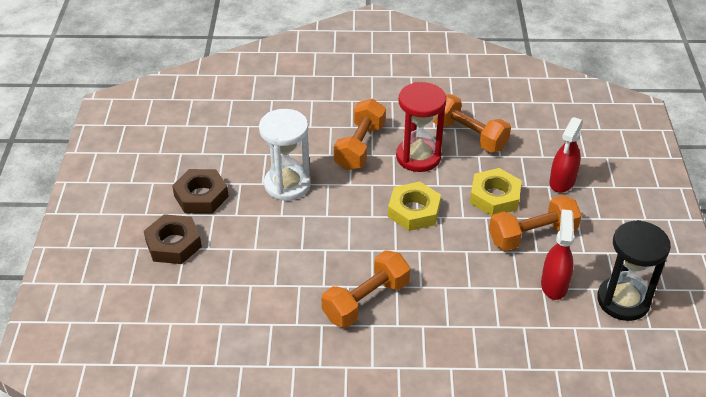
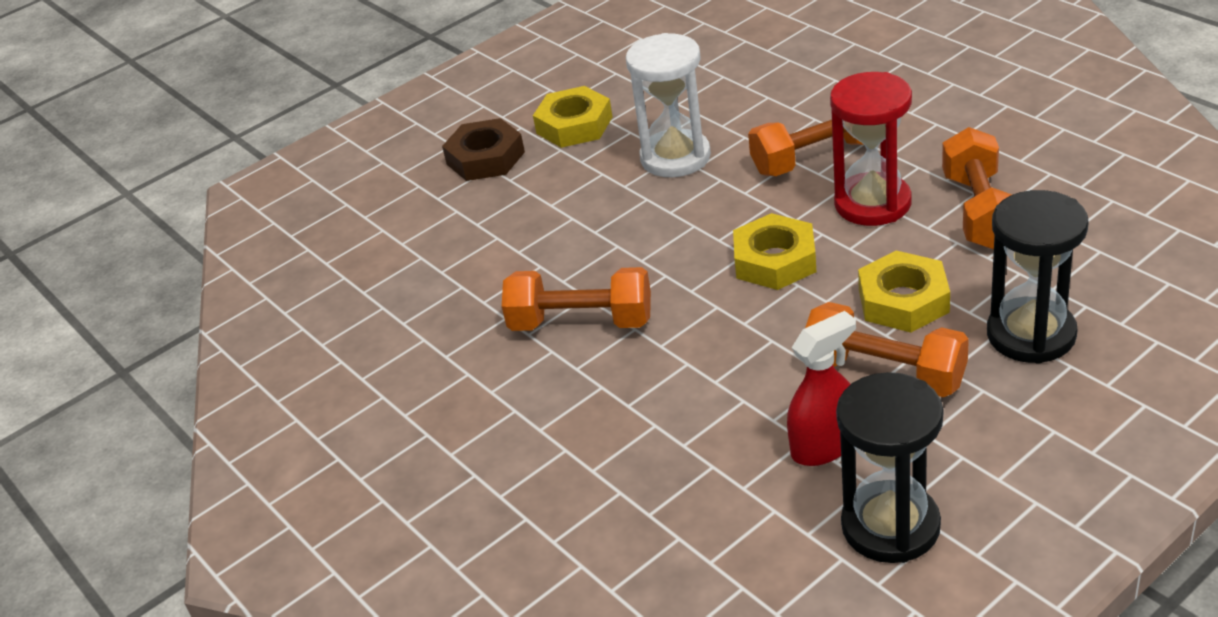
camera: 55 degrees right, 5 degrees down
brown nut [172,169,229,213] -> yellow nut [533,86,612,148]
red spray bottle [549,117,583,193] -> black hourglass [987,190,1089,364]

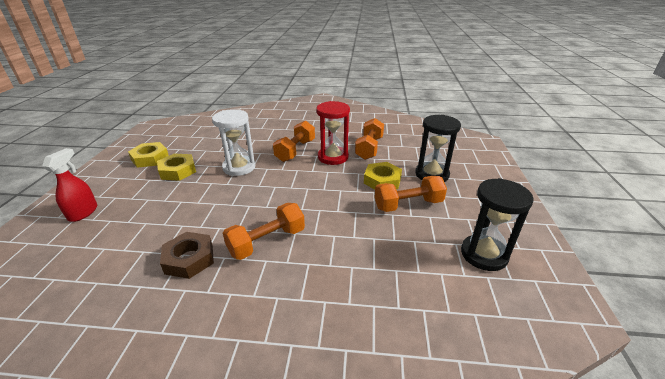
camera: 50 degrees left, 5 degrees down
brown nut [442,118,525,181] -> brown nut moved to [160,232,214,279]
yellow nut [733,213,816,290] -> yellow nut moved to [128,142,169,168]
red spray bottle [787,311,856,466] -> red spray bottle moved to [42,148,97,222]
orange dumbbell [942,127,1012,250] -> orange dumbbell turned 60 degrees clockwise [355,118,384,160]

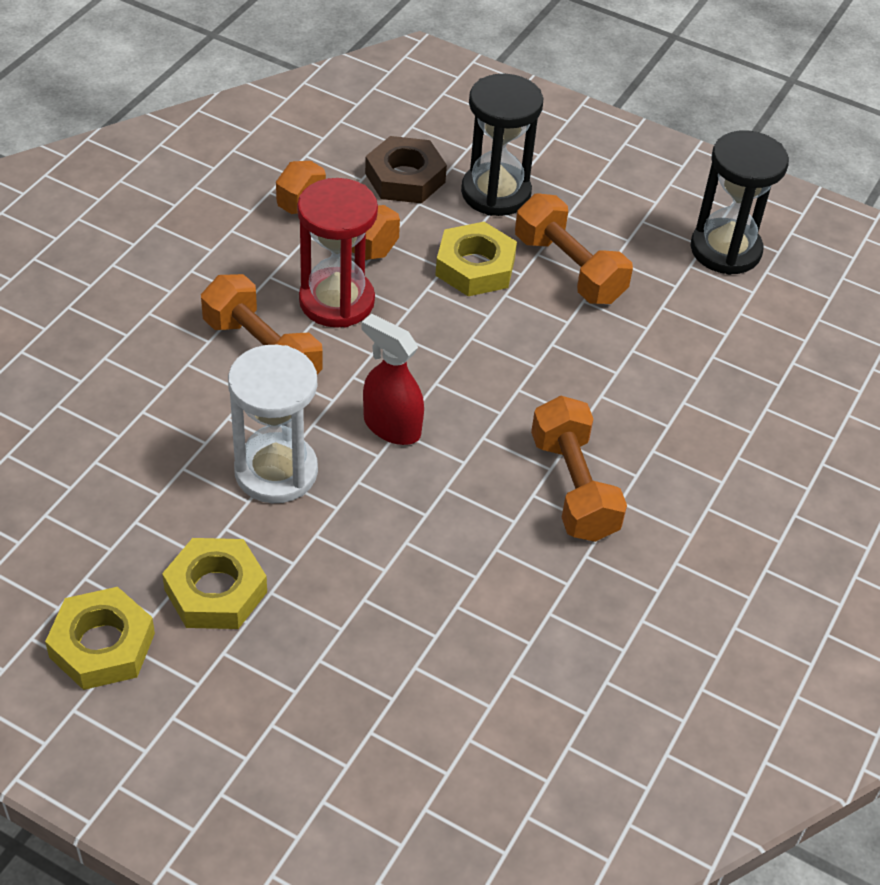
camera: 70 degrees left, 15 degrees up
red spray bottle [42,148,97,222] -> red spray bottle moved to [362,314,424,445]
brown nut [160,232,214,279] -> brown nut moved to [365,136,447,203]
orange dumbbell [374,176,447,212] -> orange dumbbell turned 45 degrees counterclockwise [515,193,633,304]

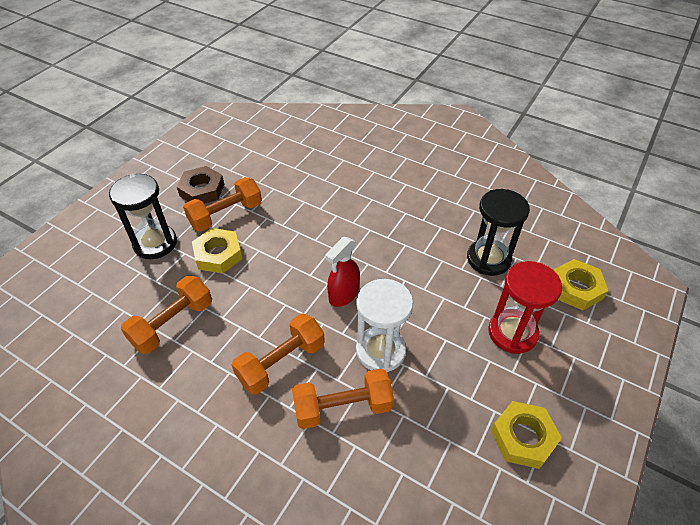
camera: 85 degrees left, 0 degrees up
yellow nut [162,538,267,629] -> yellow nut moved to [554,259,608,310]
red hourglass [297,178,378,328] -> red hourglass moved to [488,261,562,354]
brown nut [365,136,447,203] -> brown nut moved to [177,166,224,204]
orange dumbbell [531,396,627,542] -> orange dumbbell moved to [292,368,394,429]
black hourglass [691,130,789,275] -> black hourglass moved to [467,189,530,276]

